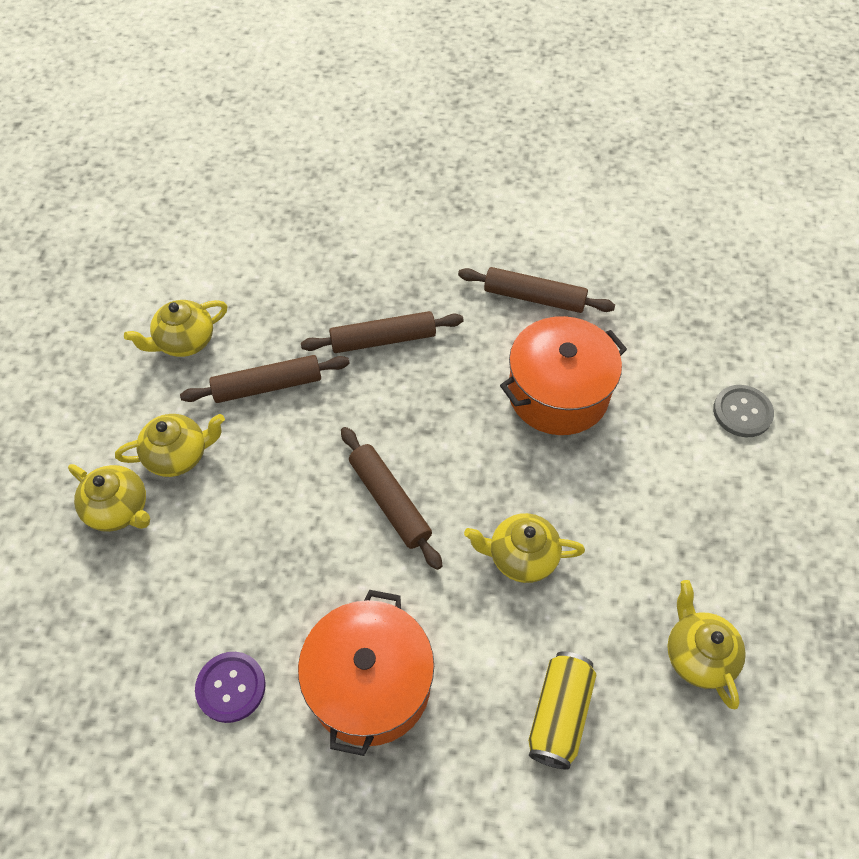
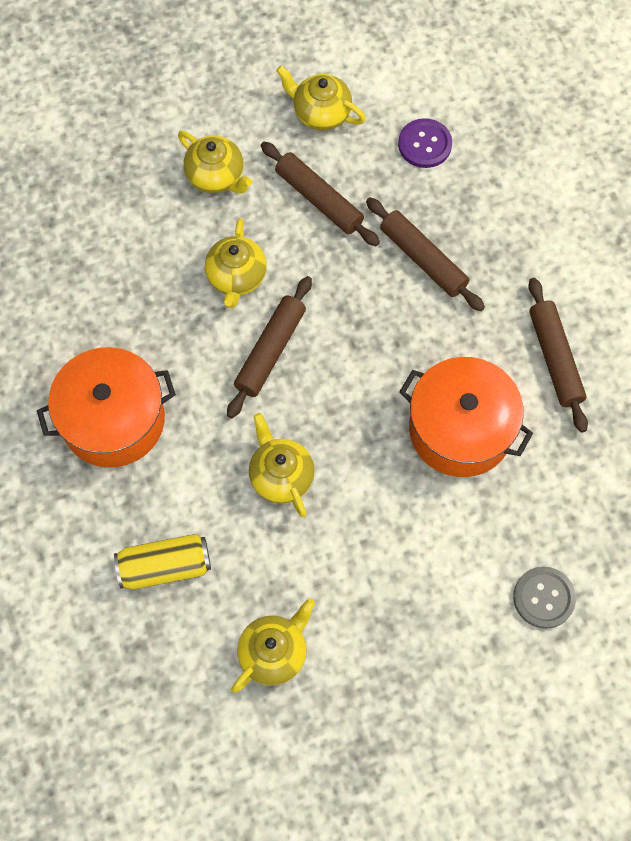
camera: 60 degrees right, 10 degrees up
yellow teapot [68,464,150,532] -> yellow teapot moved to [205,218,267,308]
purple button [195,652,266,723] -> purple button moved to [398,118,452,168]

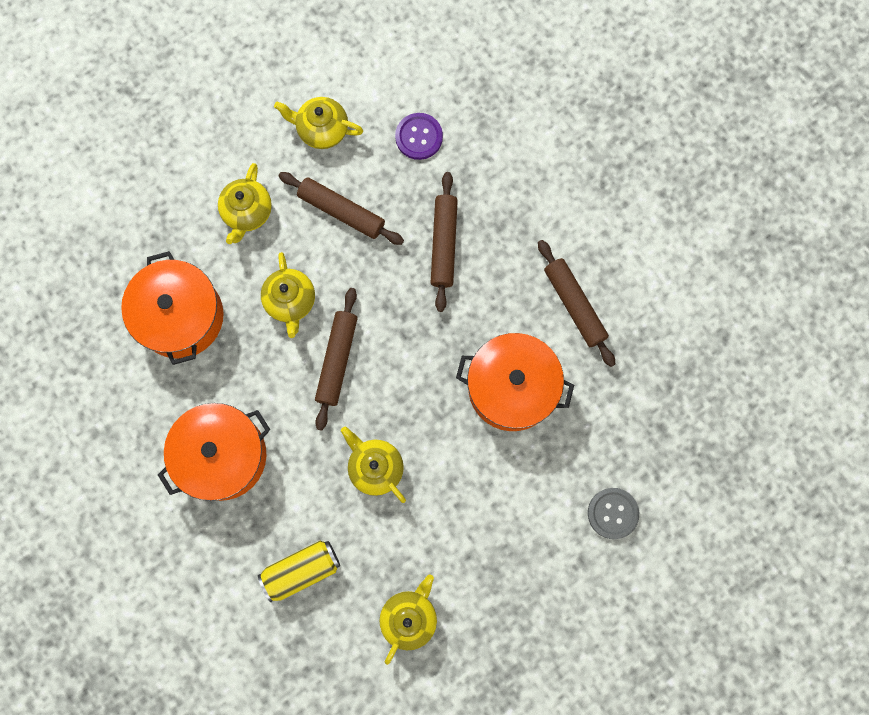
camera: 15 degrees left, 10 degrees up
yellow teapot [178,131,252,193] -> yellow teapot turned 75 degrees clockwise [218,163,272,244]
brown rolling pin [366,197,485,311] -> brown rolling pin turned 60 degrees clockwise [431,172,458,312]
none -> orange pot [121,251,224,365]

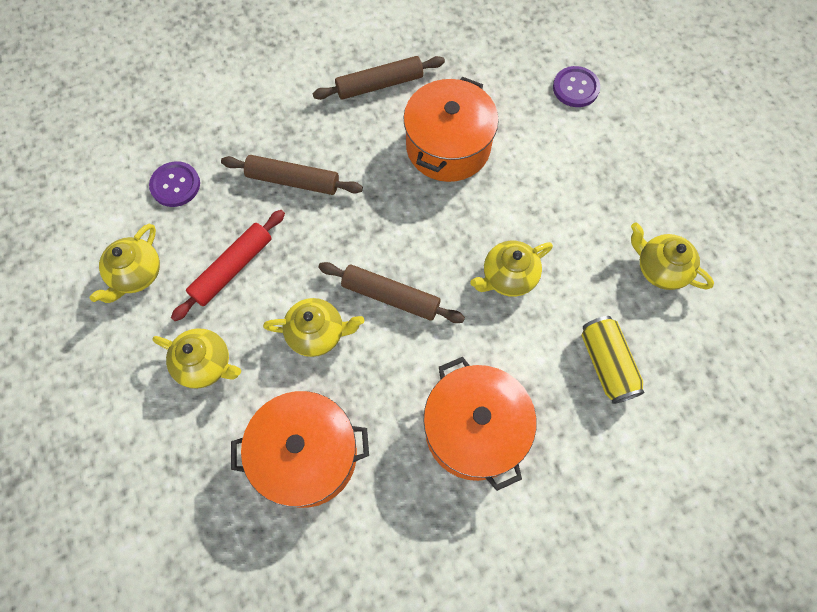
camera: 80 degrees left, 10 degrees down
brown rolling pin [278,172,404,245] -> red rolling pin [171,210,285,321]
grey button [588,488,639,539] -> purple button [553,66,600,107]

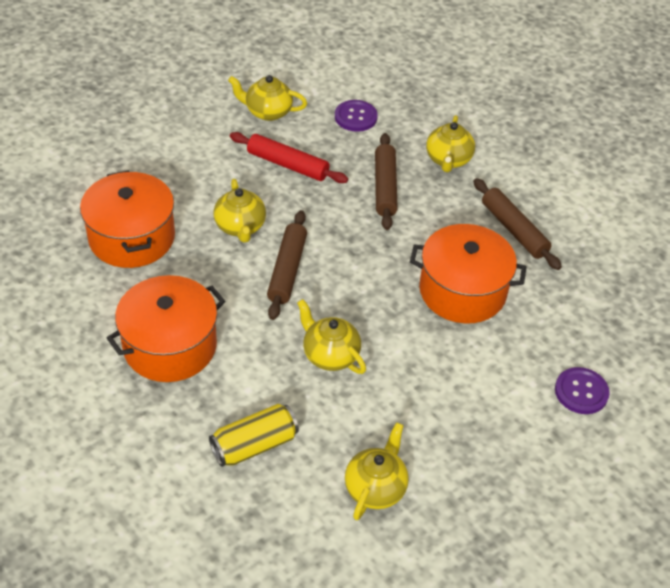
camera: 75 degrees right, 20 degrees down
yellow teapot [152,328,241,389] -> yellow teapot moved to [426,115,475,172]

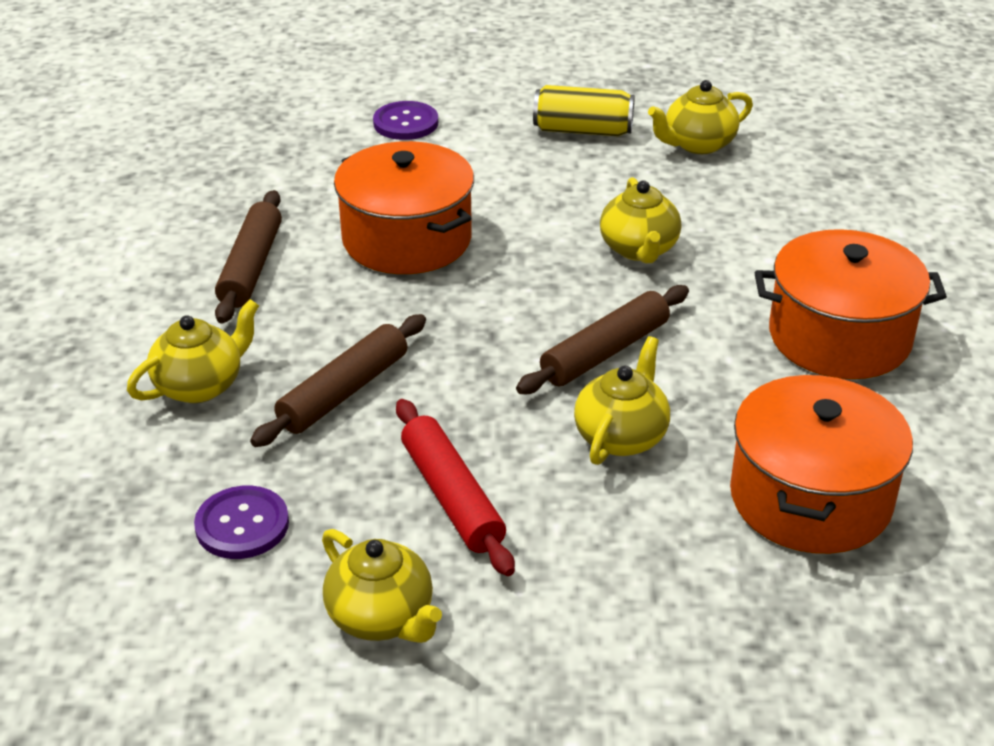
camera: 140 degrees left, 10 degrees down
yellow can [209,404,299,467] -> yellow can moved to [533,85,635,136]

